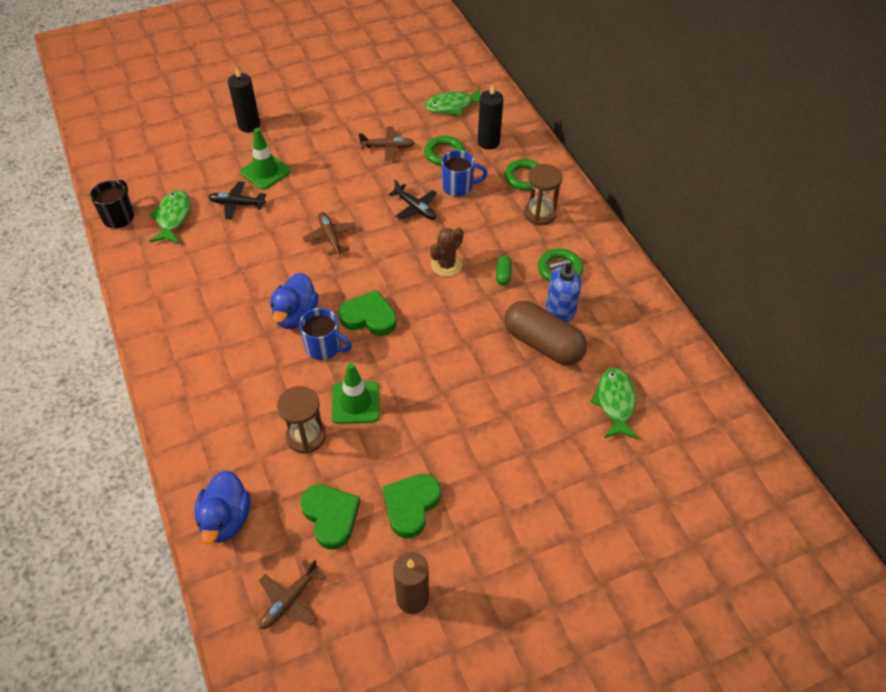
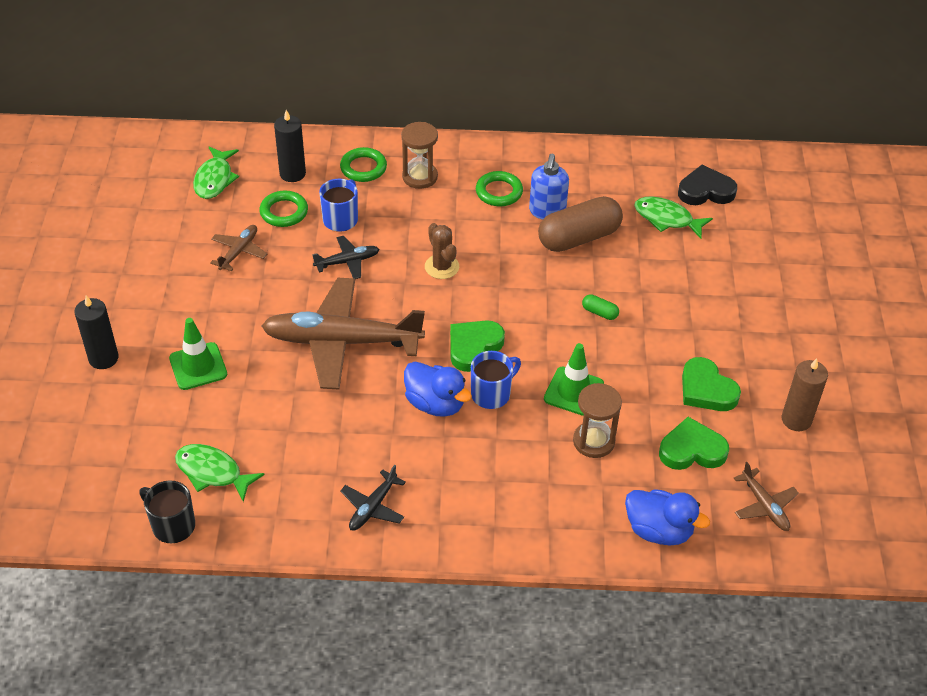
camera: 65 degrees left, 5 degrees down
black plane [208,181,266,220] -> black plane moved to [340,465,406,531]
brown plane [303,212,357,255] -> brown plane [262,278,425,389], size x2.25
green capsule [496,255,512,285] -> green capsule moved to [582,294,619,320]
none -> black heart [678,165,737,205]

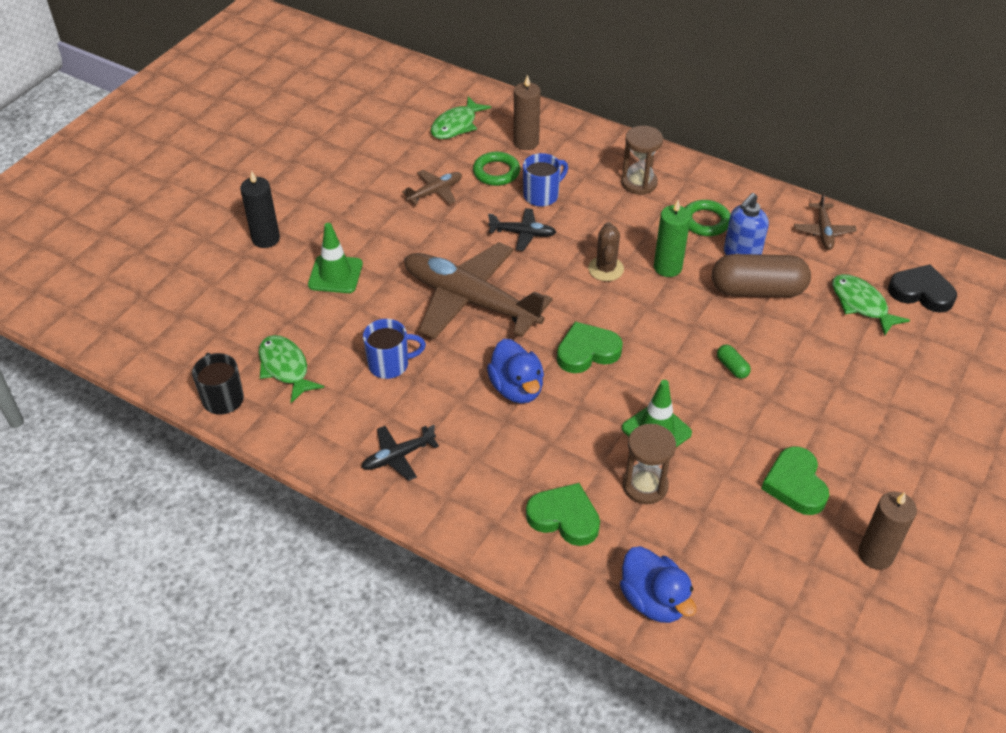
camera: 30 degrees right, 0 degrees up
black candle [274,110,306,182] -> brown candle [513,75,541,150]
green ring [340,147,387,182] -> none
blue mug [471,351,521,409] -> blue mug moved to [363,319,426,379]
green heart [659,417,729,470] -> green heart moved to [526,483,600,546]
brown plane [734,462,799,531] -> brown plane moved to [794,192,857,250]
none -> green candle [654,200,691,277]

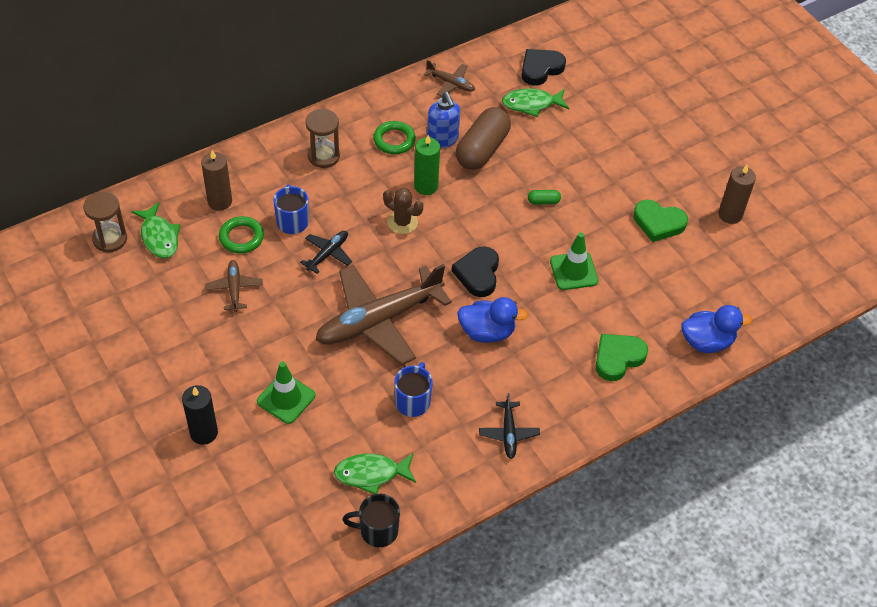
camera: 65 degrees left, 5 degrees up
green heart [557,321,623,373] -> black heart [452,246,499,297]
brown hourglass [622,424,676,504] -> brown hourglass moved to [83,191,127,252]

